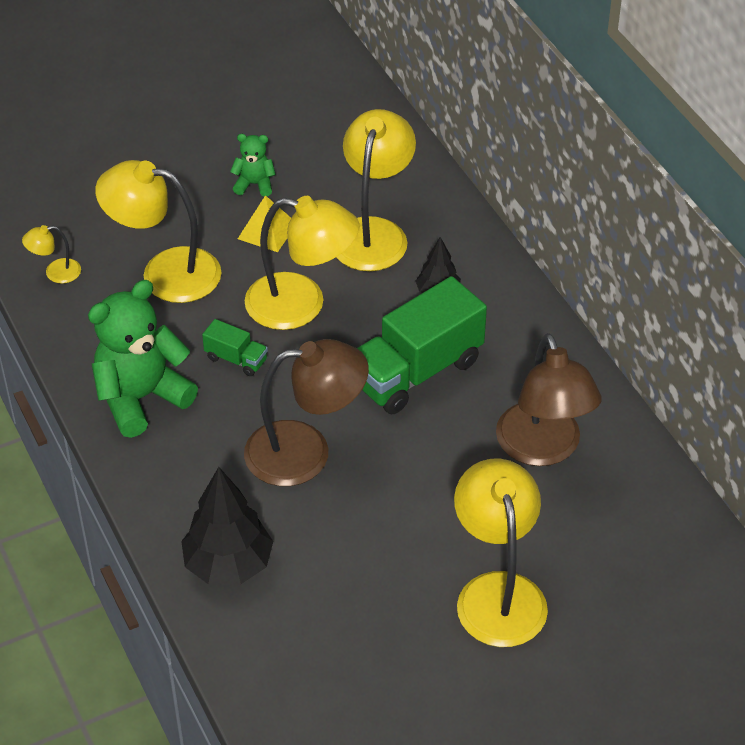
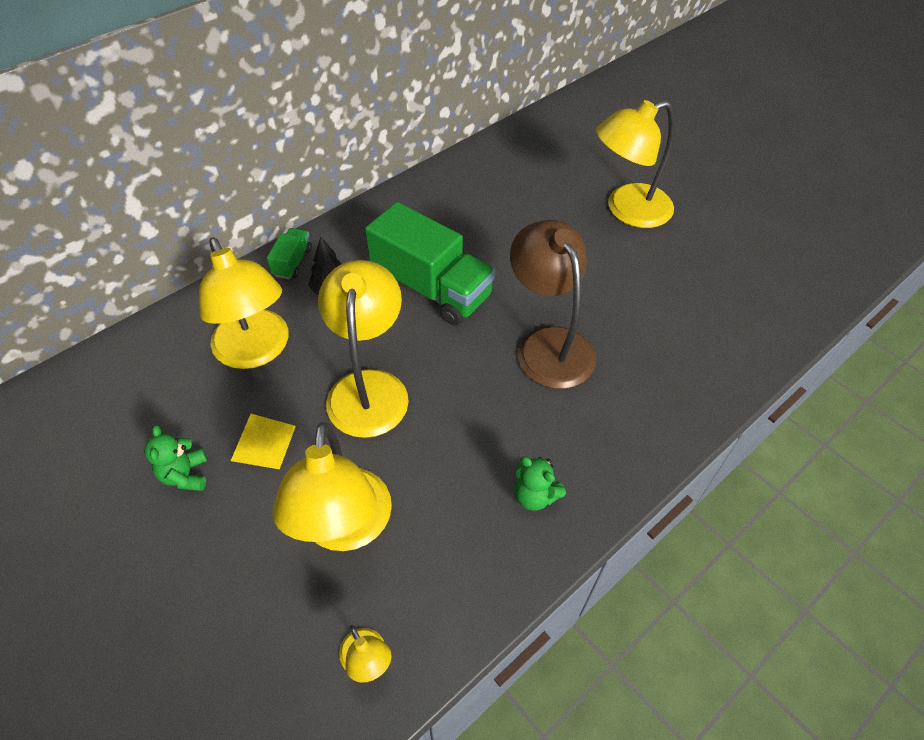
camera: 105 degrees left, 5 degrees up
green teddy bear [88,280,198,438] -> green teddy bear [514,456,566,511], size x0.48
black tree [181,467,273,584] -> none
green truck [202,319,268,376] -> green truck moved to [267,228,312,279]
yellow lamp [336,109,416,271] -> yellow lamp turned 120 degrees counterclockwise [199,238,289,369]
brown lamp [496,333,602,466] -> none

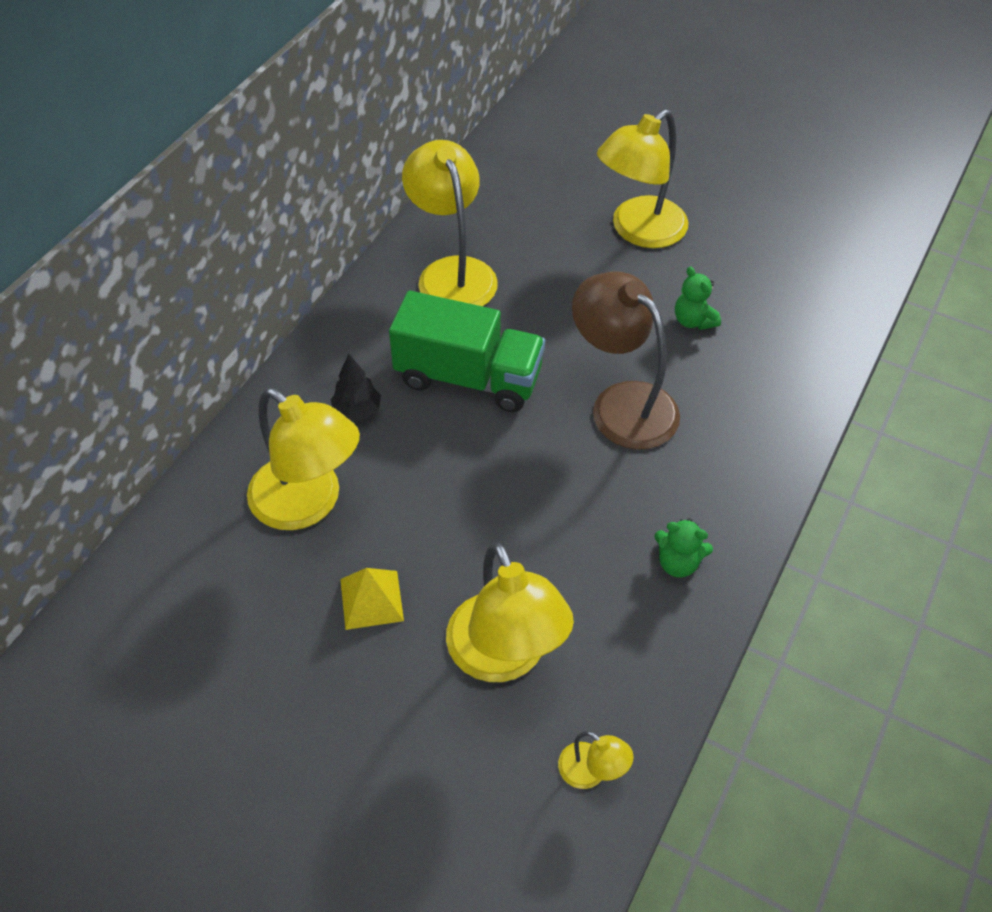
camera: 20 degrees left, 0 degrees up
green teddy bear [144,425,207,491] -> green teddy bear moved to [675,266,721,330]
green truck [267,228,312,279] -> none
yellow lamp [318,260,409,438] -> yellow lamp moved to [402,140,498,306]

